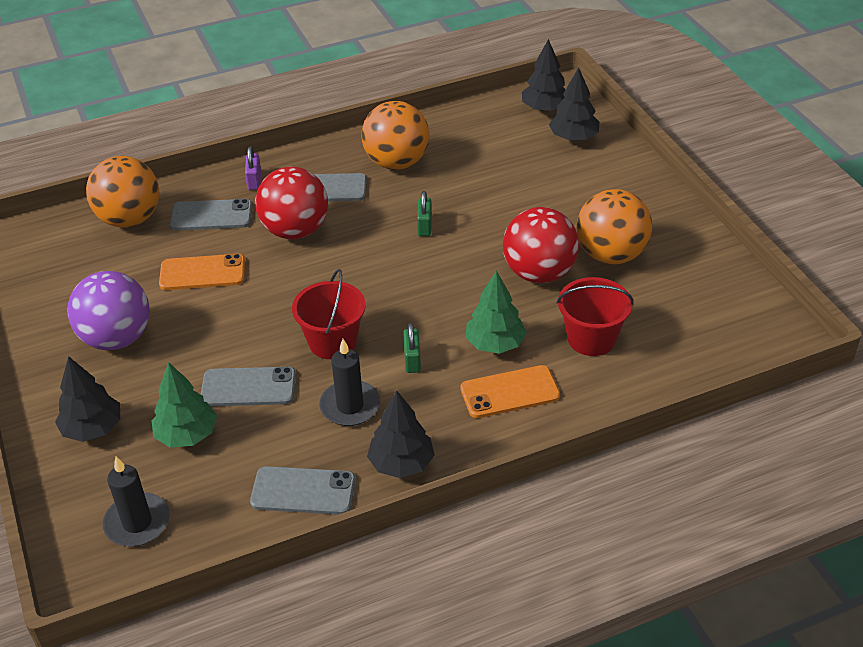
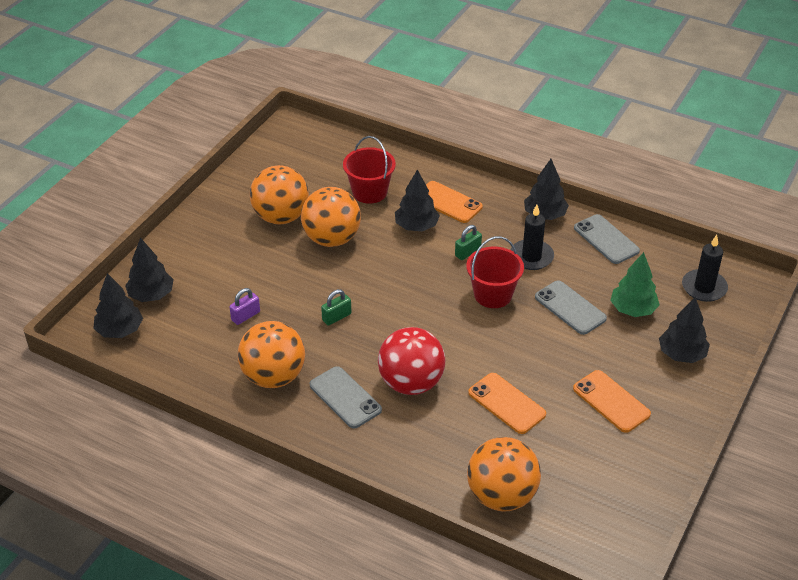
camera: 130 degrees left, 0 degrees up
purple ball [68,271,150,350] -> orange phone [573,370,651,433]
grey phone [170,199,252,231] -> none
purple padlock [245,146,261,190] -> purple padlock moved to [230,288,260,325]
green tree [465,271,527,354] -> black tree [395,169,440,231]
red ball [503,207,579,283] -> orange ball [301,187,361,247]

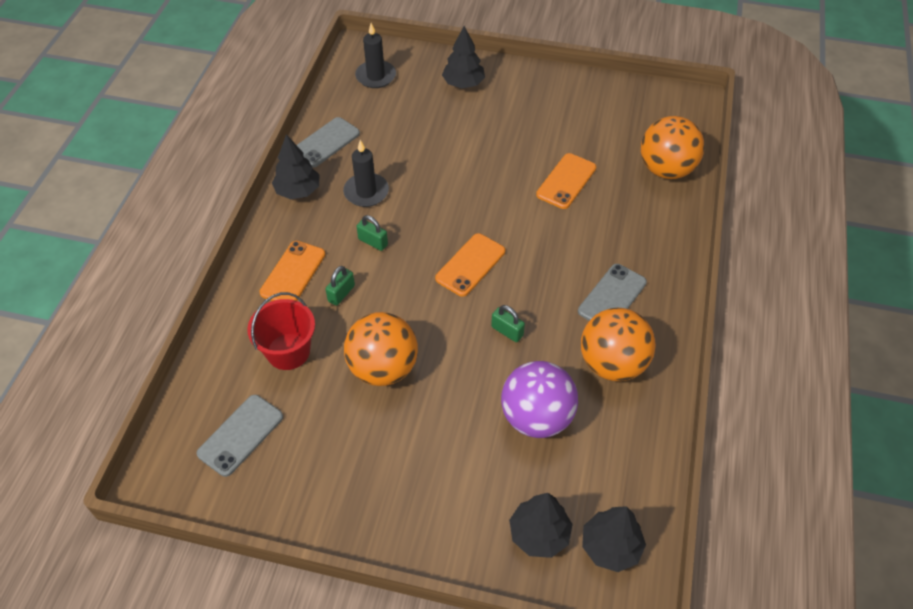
camera: 105 degrees left, 10 degrees up
purple padlock [230,288,260,325] -> purple ball [501,361,578,438]
orange ball [250,165,309,225] -> none
red ball [378,327,445,395] -> none
black tree [395,169,440,231] -> green padlock [325,266,355,306]
red bucket [466,236,524,308] -> none
grey phone [535,281,607,335] -> grey phone moved to [197,395,283,477]
orange phone [573,370,651,433] -> orange phone moved to [435,233,505,297]
green tree [610,252,660,317] -> none

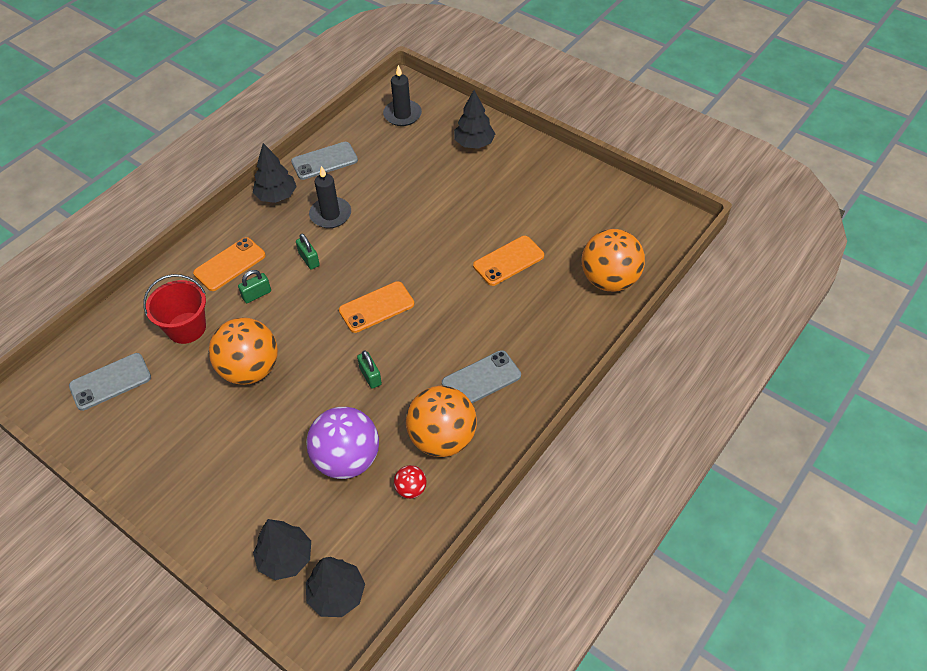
camera: 25 degrees right, 0 degrees up
none -> red ball [394,465,427,499]

